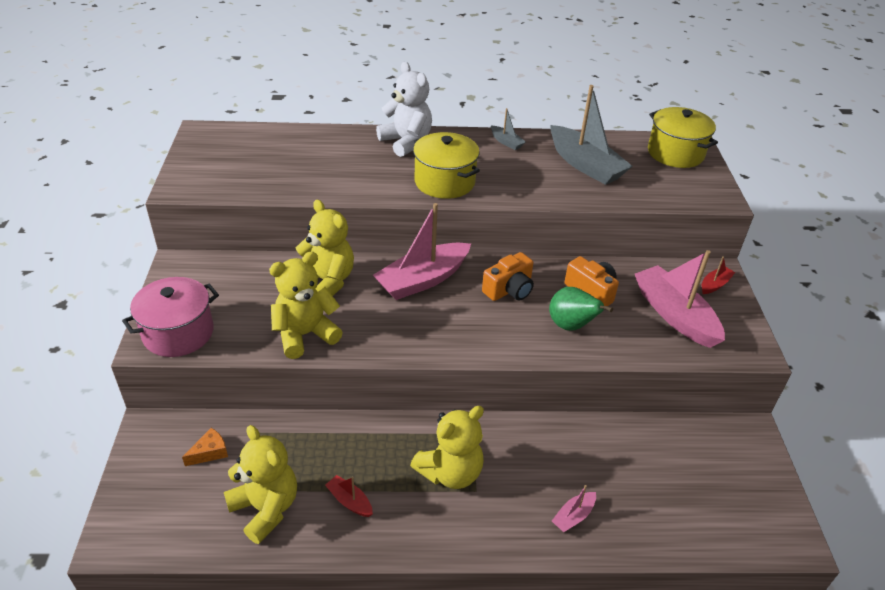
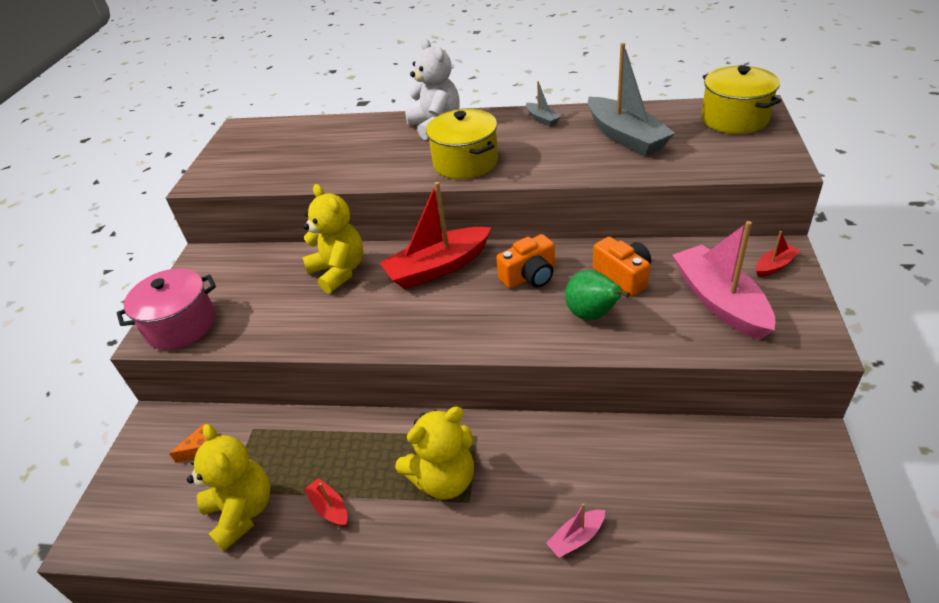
camera: 15 degrees right, 0 degrees up
yellow teddy bear [269,251,343,359] -> none
pink boat [373,203,471,300] -> red boat [380,182,492,289]

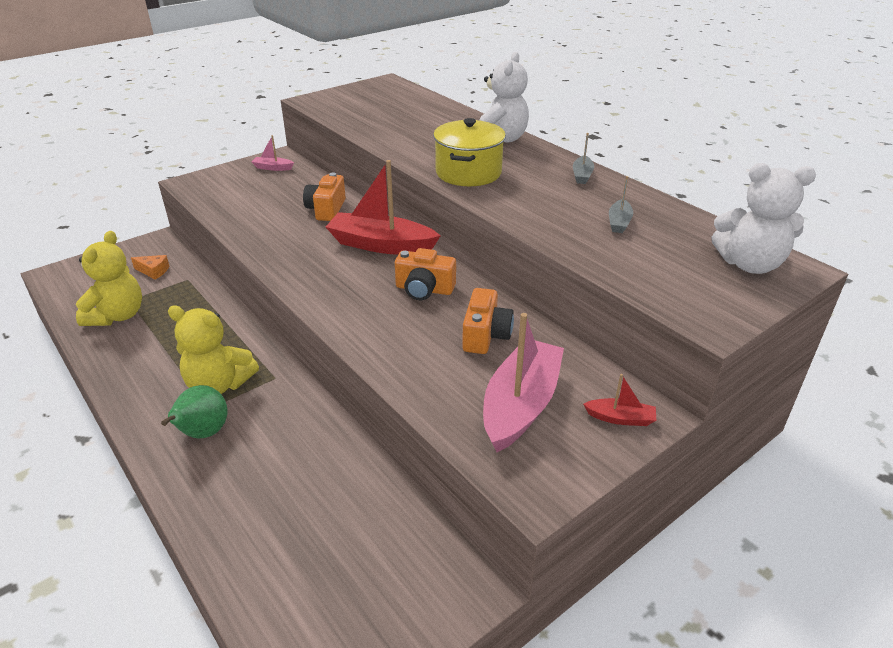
camera: 40 degrees right, 5 degrees down
pink pot [117,268,216,350] -> none
yellow teddy bear [302,184,363,294] -> orange camera [303,173,346,221]
red boat [304,478,347,527] -> none
pink boat [546,503,605,558] -> pink boat moved to [251,135,294,171]
green pear [565,270,630,320] -> green pear moved to [161,385,228,438]
grey boat [588,43,675,156] -> grey boat [609,176,633,233], size x0.45
yellow pot [701,66,781,134] -> white teddy bear [711,163,816,274]

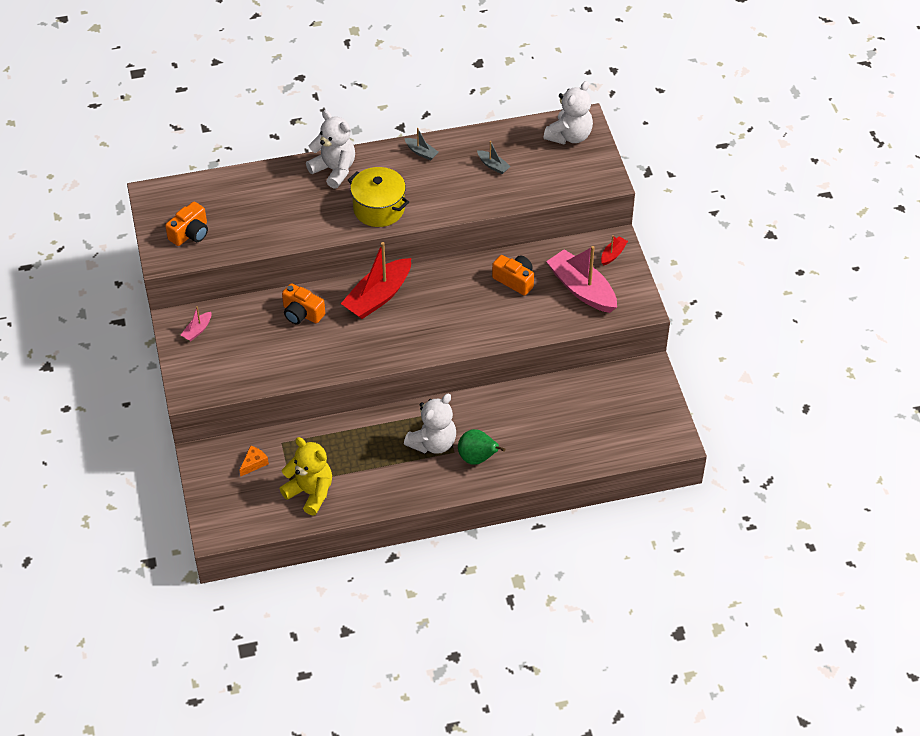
camera: 65 degrees left, 15 degrees up
yellow teddy bear [168,305,259,394] -> white teddy bear [404,394,456,454]
orange camera [395,248,456,300] -> orange camera moved to [165,202,208,246]

